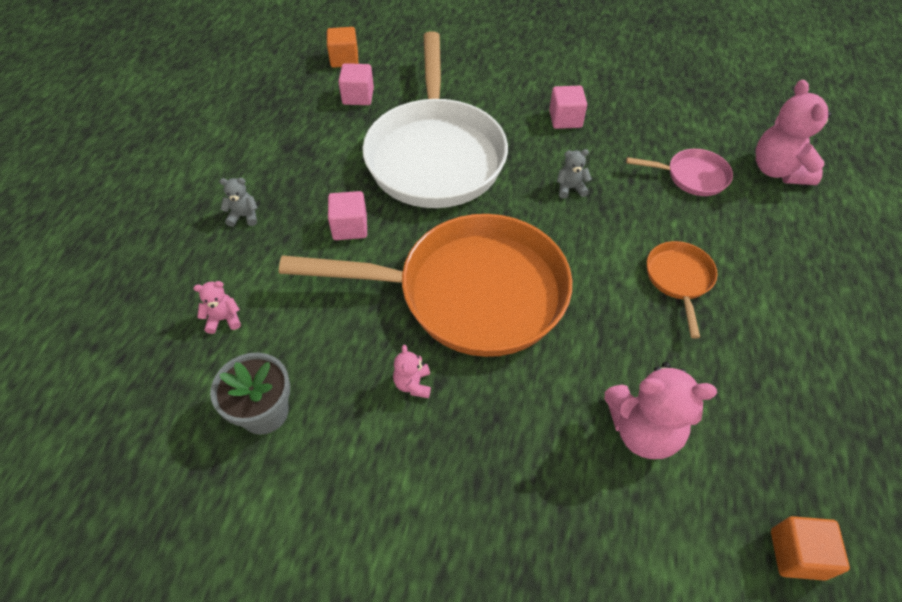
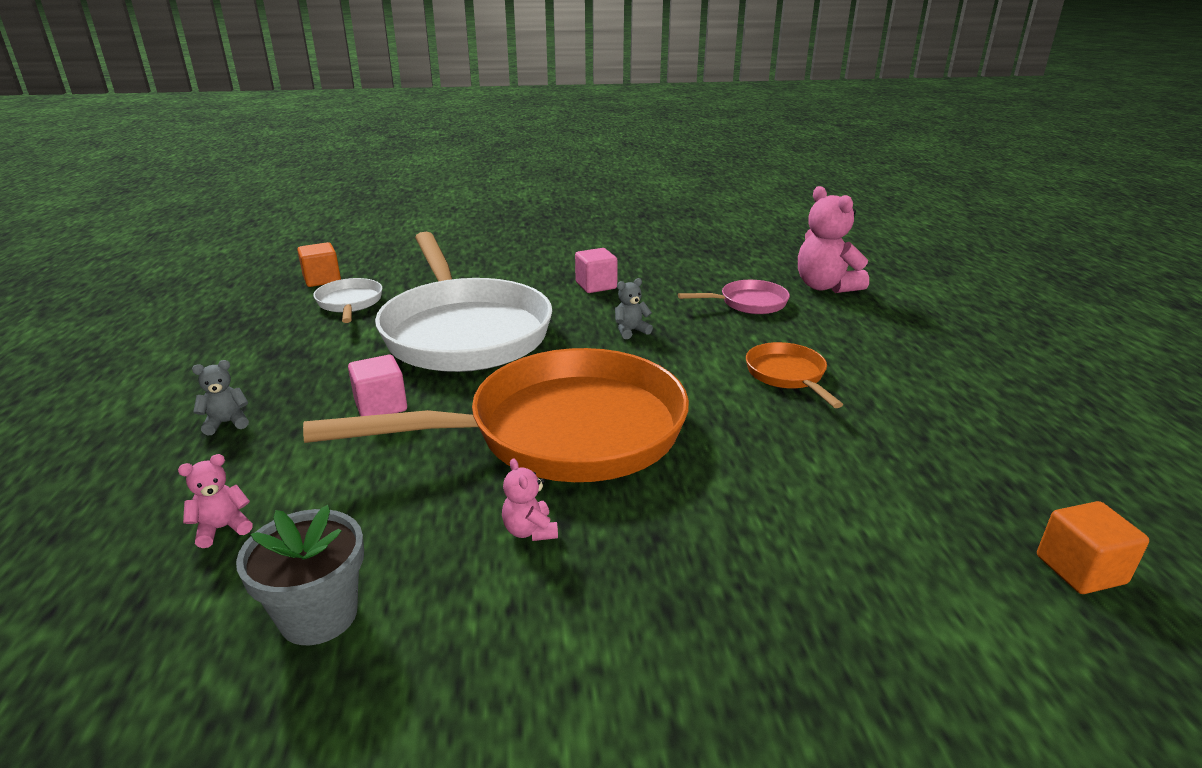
camera: 20 degrees left, 25 degrees down
pink cube [338,63,374,105] -> white pan [313,278,382,323]
pink teddy bear [604,362,717,459] -> none

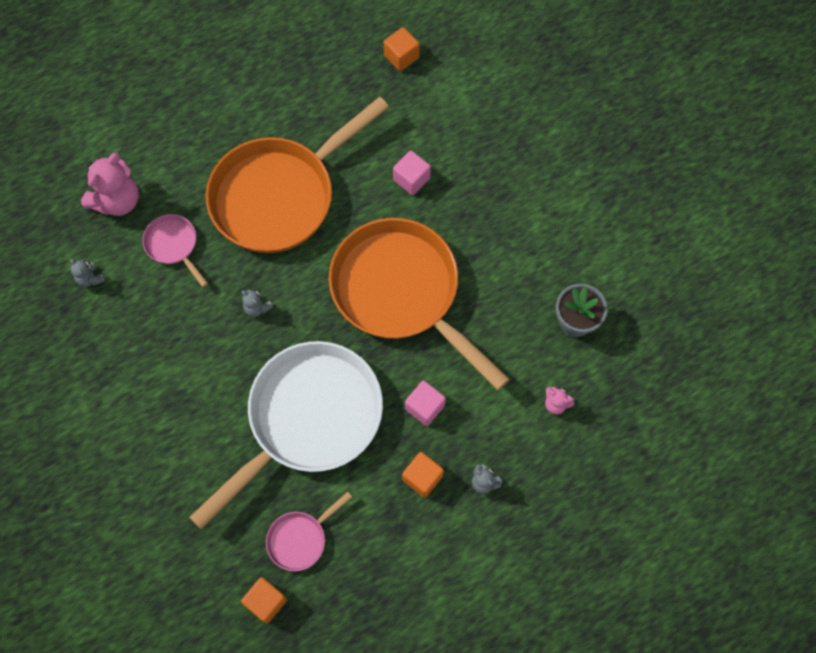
camera: 115 degrees left, 40 degrees up
white pan [313,278,382,323] -> pink pan [266,492,352,571]
pink teddy bear [502,458,558,541] -> none
pink cube [575,248,618,293] -> pink cube moved to [393,151,431,195]
orange pan [746,342,843,408] -> orange pan [206,97,389,253], size x2.35
none -> grey teddy bear [70,259,106,287]
none -> orange cube [402,452,444,498]

